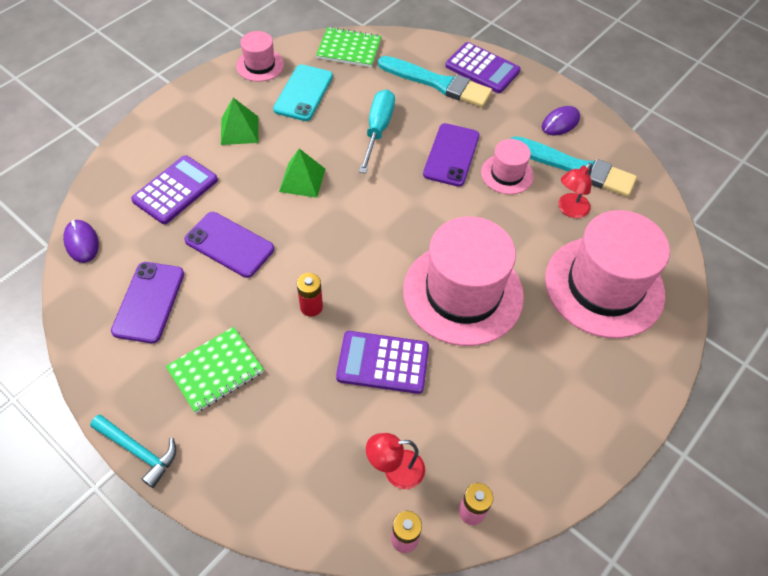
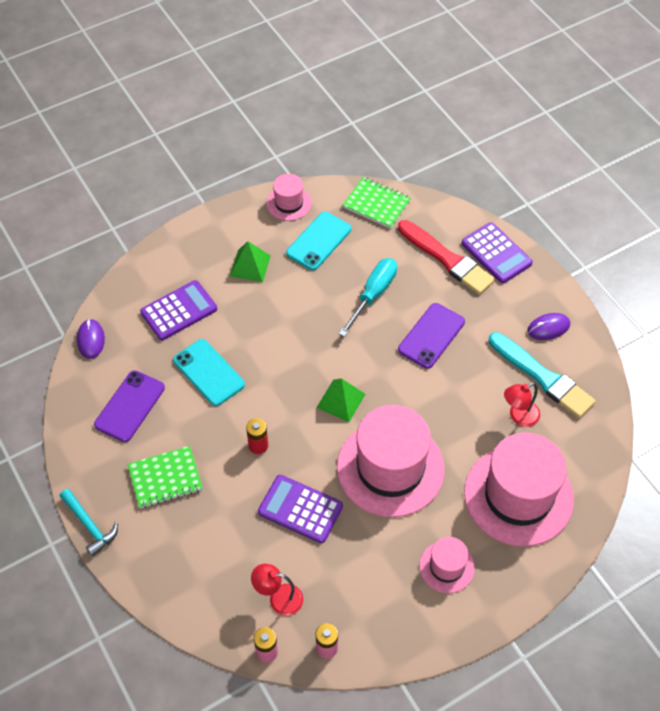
camera: 20 degrees right, 0 degrees up
purple phone [184,212,274,278] -> turquoise phone [173,339,245,406]
green pyramid [279,149,325,198] -> green pyramid moved to [316,378,365,422]
turquoise brush [378,56,492,107] -> red brush [398,220,495,294]
pink hat [481,139,534,194] -> pink hat moved to [419,537,475,593]

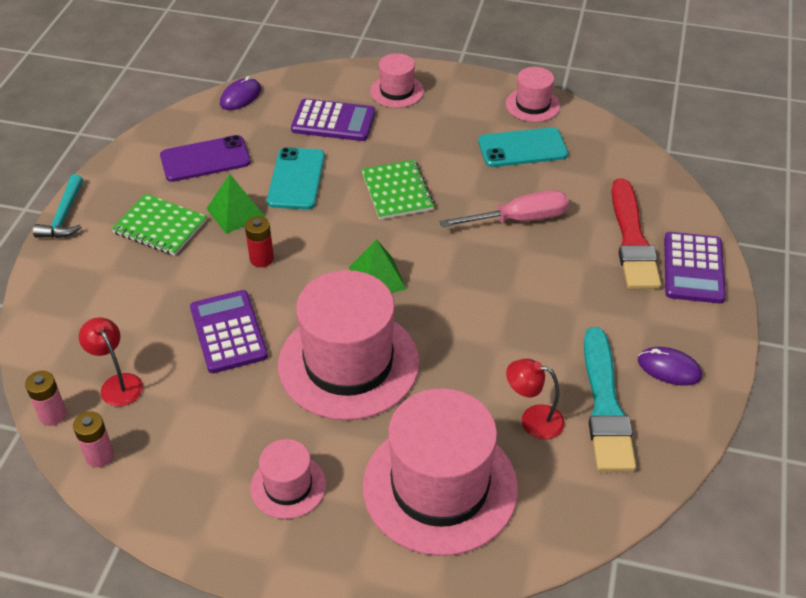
camera: 45 degrees right, 10 degrees down
green pyramid [230,241,271,282] -> green pyramid moved to [206,174,265,234]
turquoise screwdriver [339,258,397,337] -> pink screwdriver [439,190,569,227]
green notebook [343,177,411,229] -> green notebook moved to [361,160,435,220]
purple phone [398,303,465,369] -> none
none -> pink hat [370,53,424,108]

